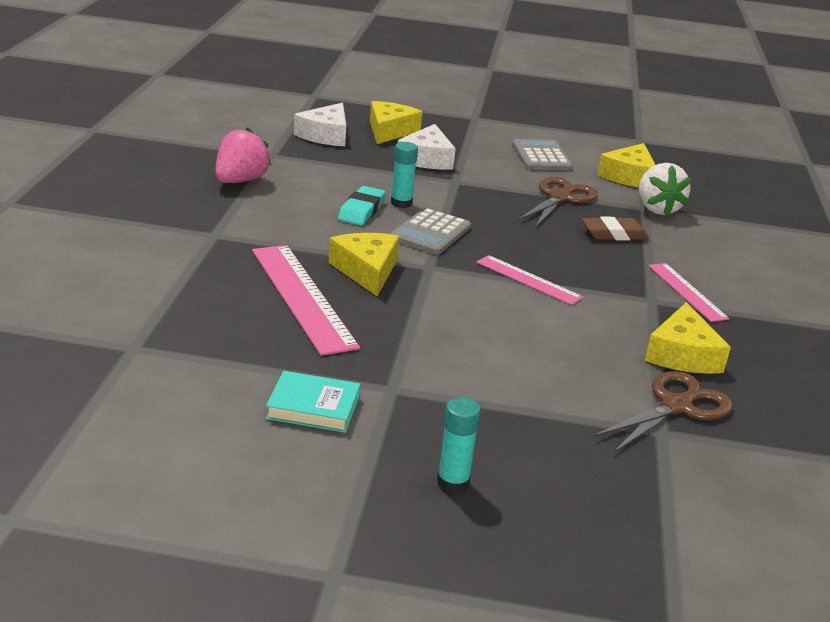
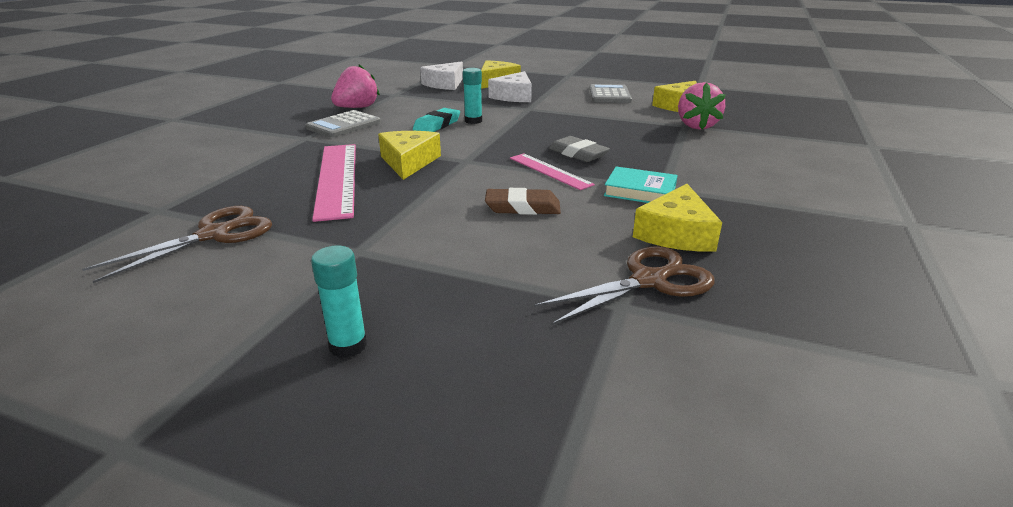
camera: 15 degrees right, 0 degrees up
turquoise book [266,371,360,433] -> turquoise book moved to [604,166,678,203]
grey calculator [390,208,471,255] -> grey calculator moved to [306,110,381,138]
brown scissors [517,177,597,228] -> brown scissors moved to [82,206,272,283]
brown eraser [582,217,649,240] -> brown eraser moved to [485,188,561,215]
white strawberry [639,163,692,216] -> pink strawberry [678,82,725,130]
pink ruler [648,263,729,322] -> none
none -> grey eraser [549,136,610,162]

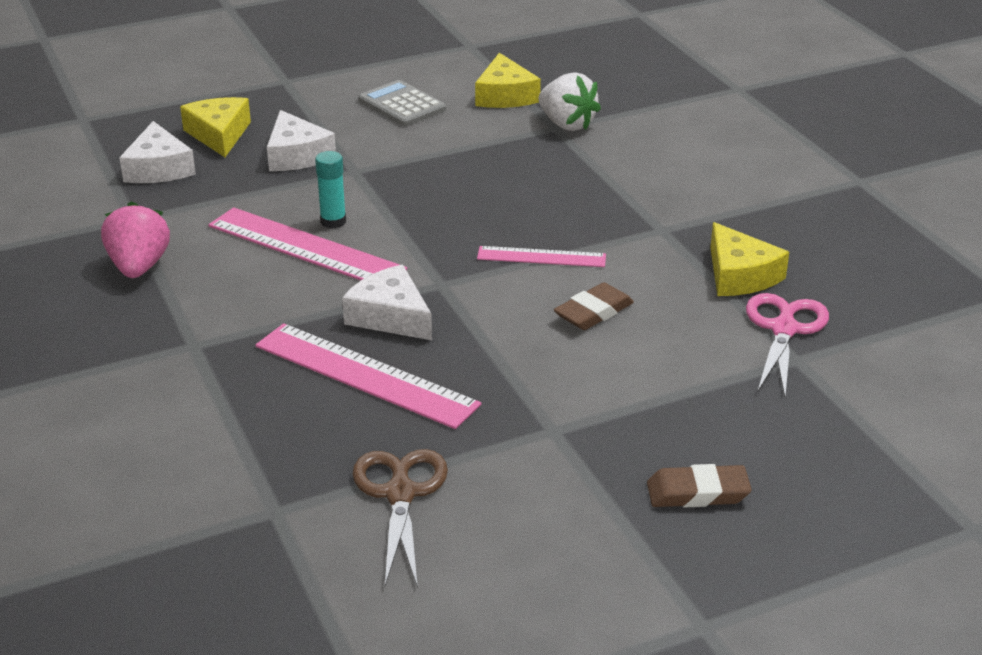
camera: 45 degrees left, 5 degrees up
grey calculator [306,110,381,138] -> none
turquoise glue stick [311,246,367,358] -> brown eraser [647,464,752,508]
yellow cheese [378,131,441,180] -> white cheese [342,265,432,340]
turquoise eraser [413,108,460,132] -> pink ruler [208,207,407,280]
brown scissors [534,246,715,325] -> pink scissors [746,293,829,396]
grey eraser [549,136,610,162] -> none
turquoise book [604,166,678,203] -> none
pink strawberry [678,82,725,130] -> white strawberry [538,72,601,131]

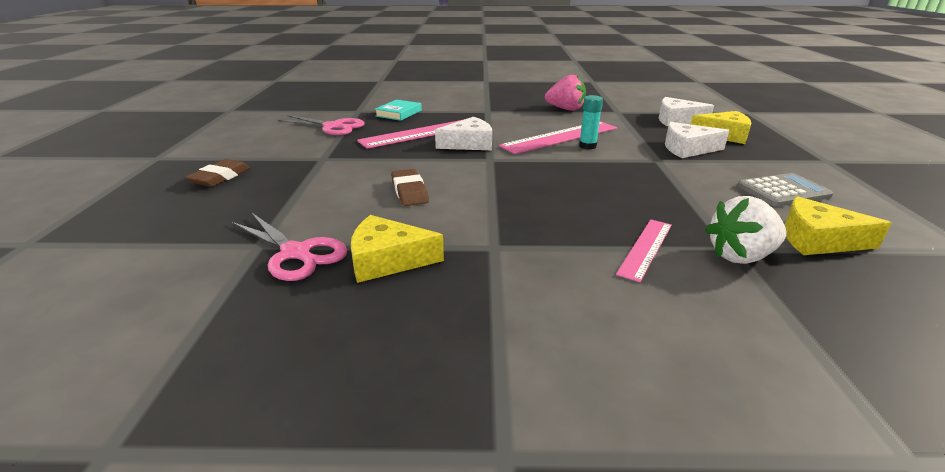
camera: 115 degrees right, 5 degrees down
brown scissors [353,449,448,588] -> pink scissors [278,115,365,135]
pink ruler [477,246,606,267] -> pink ruler moved to [616,220,672,282]
none -> turquoise book [375,100,422,121]

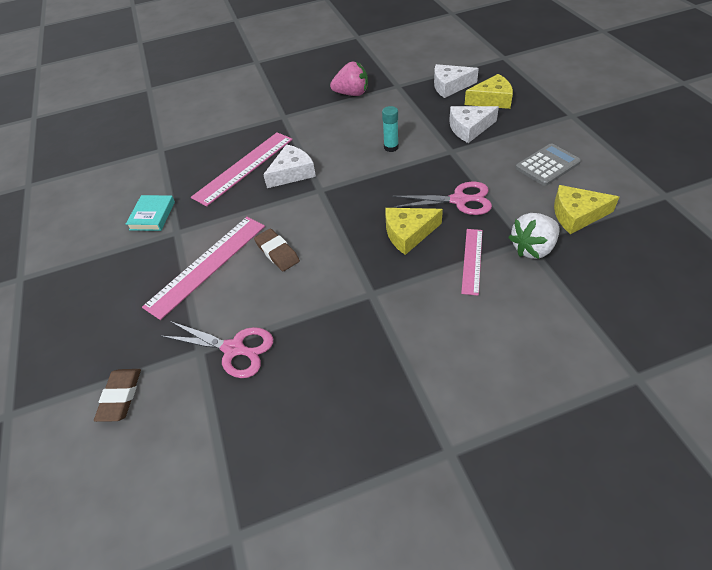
camera: 15 degrees left, 20 degrees up
brown eraser [185,159,250,187] -> brown eraser moved to [94,369,141,422]
pink scissors [278,115,365,135] -> pink scissors moved to [392,182,492,215]
yellow cheese [351,215,444,283] -> yellow cheese moved to [385,208,443,255]
turquoise book [375,100,422,121] -> turquoise book moved to [126,195,175,231]
pink ruler [499,121,617,154] -> pink ruler moved to [142,217,265,320]

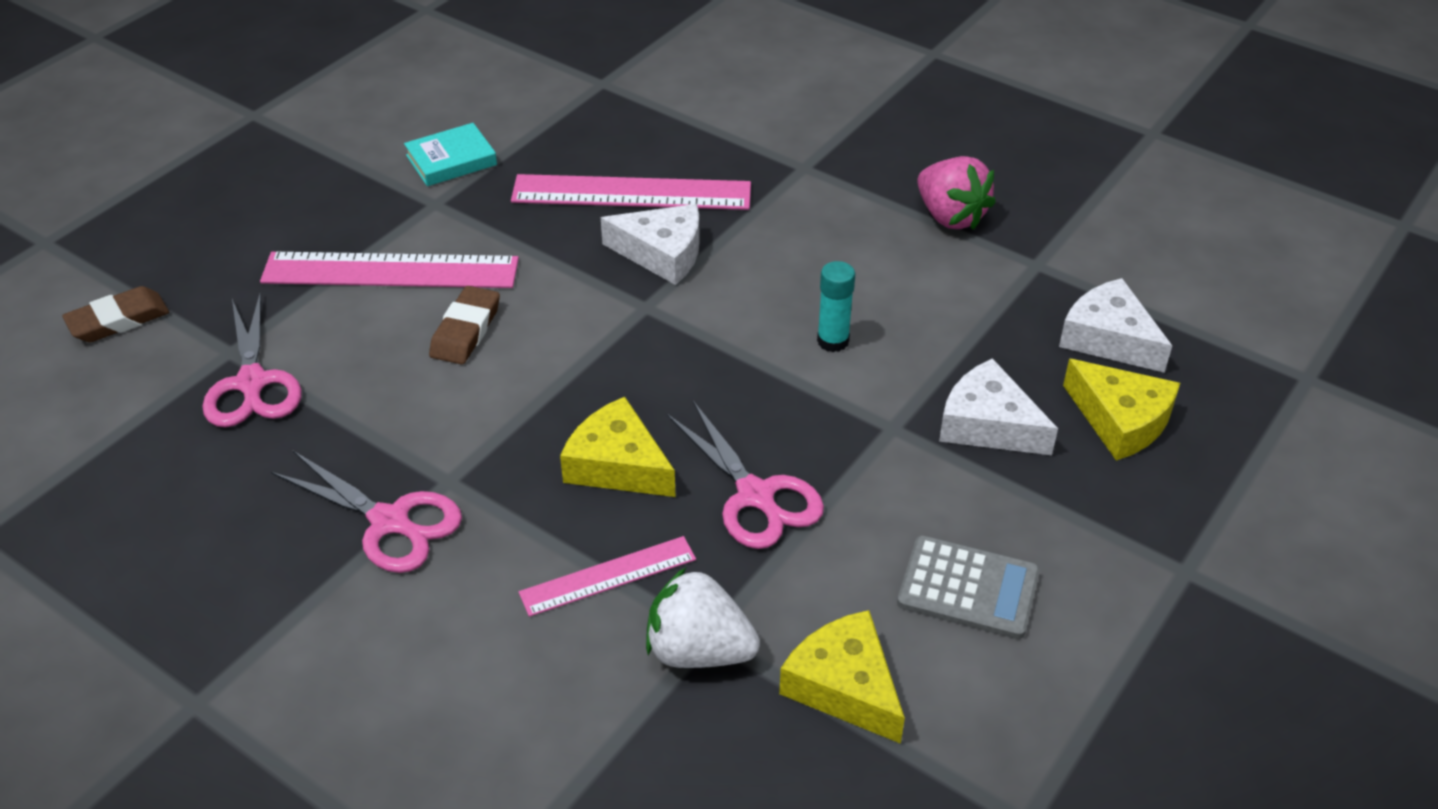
camera: 50 degrees right, 5 degrees down
none -> pink scissors [271,451,462,573]

